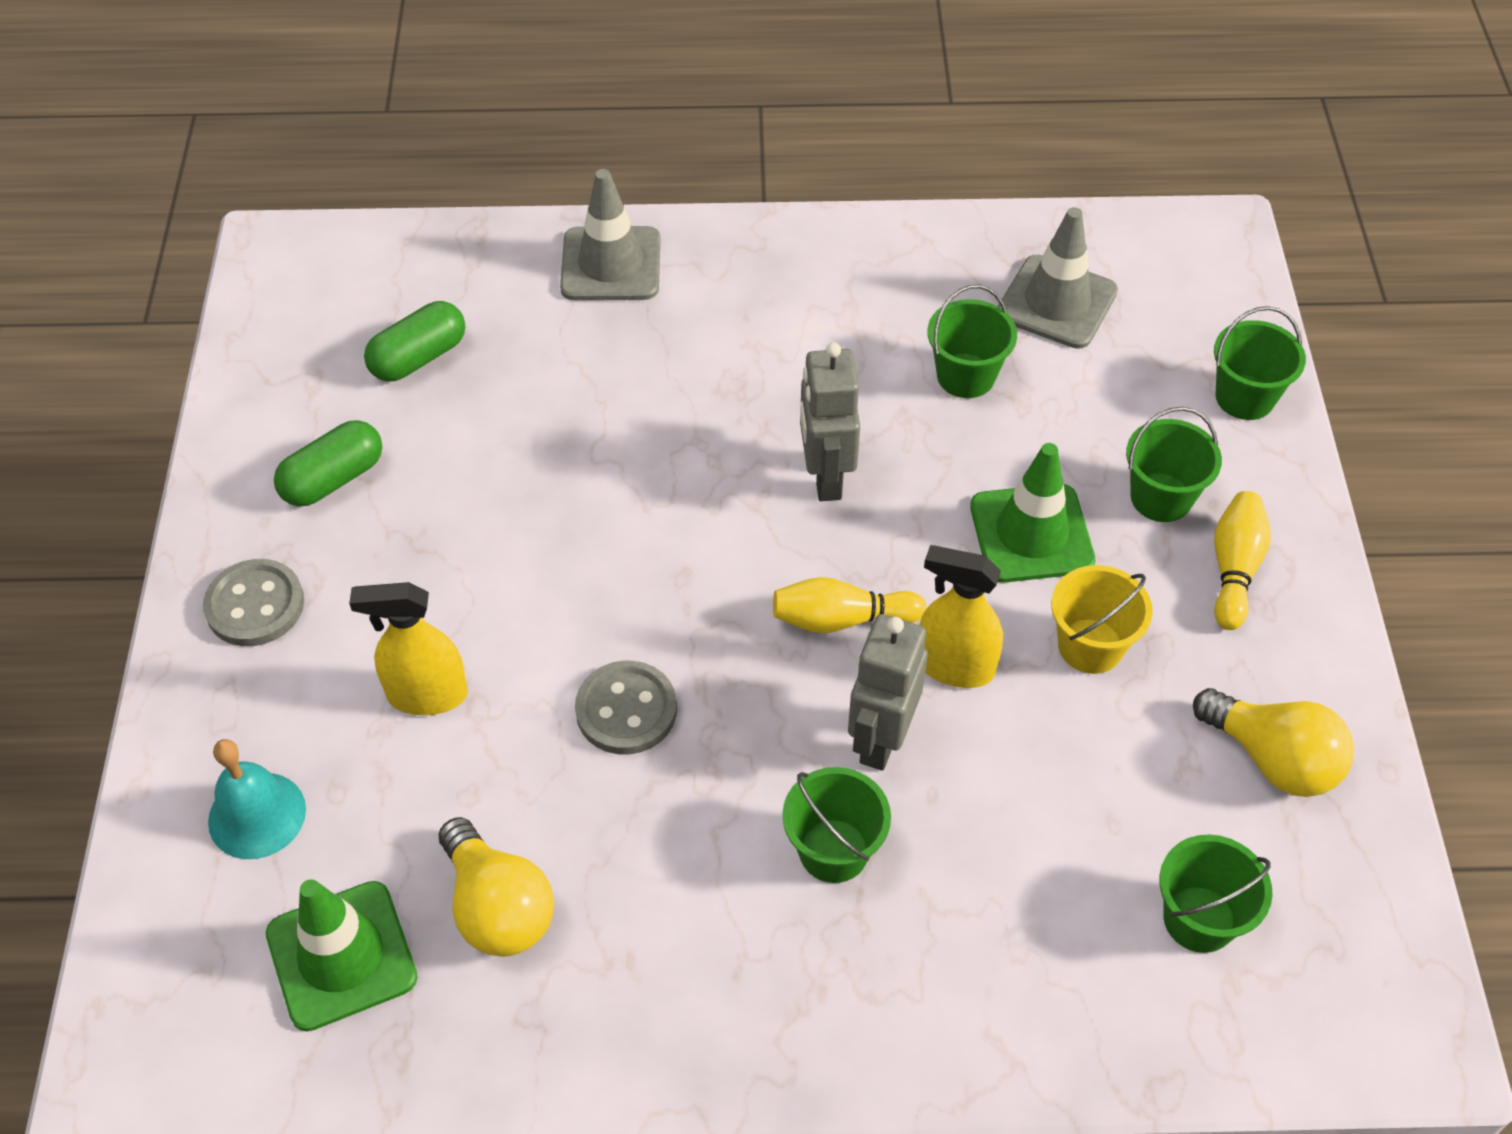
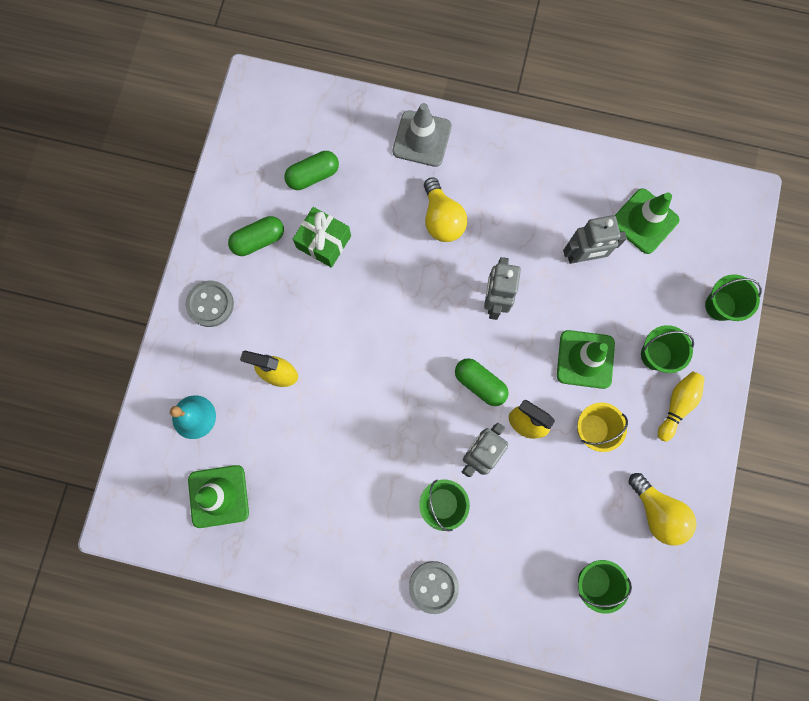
camera: 15 degrees right, 25 degrees up
yellow light bulb [439,817,554,957] -> yellow light bulb moved to [424,177,467,242]
grey button [575,661,677,755] -> grey button moved to [409,561,459,614]
yellow bowling pin [773,577,926,633] -> green capsule [455,358,509,406]
green bucket [928,285,1017,398] -> grey robot [563,215,627,264]
grey traffic cone [998,207,1118,349] -> green traffic cone [615,188,679,254]
none -> green gift [293,207,351,268]

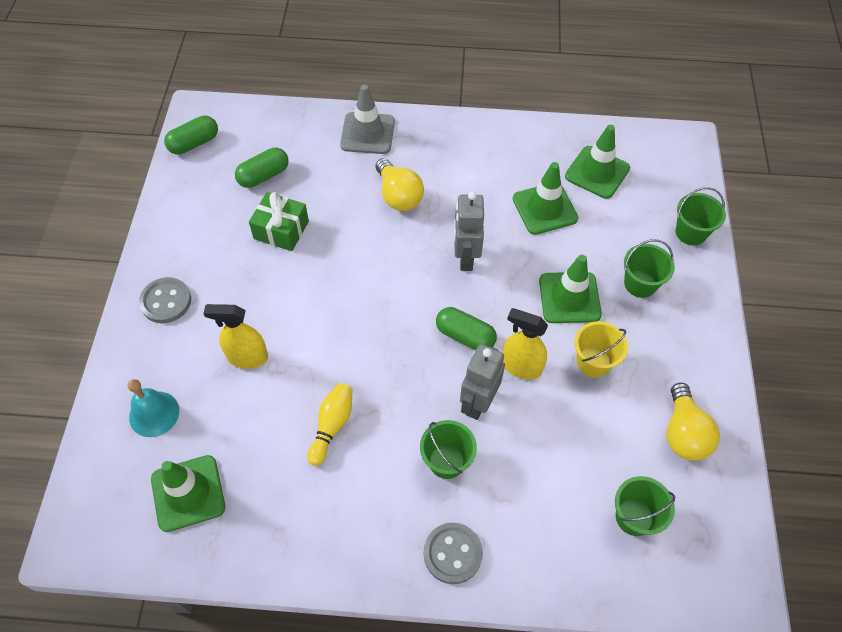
camera: 10 degrees left, 20 degrees down
green capsule [228,216,284,256] -> green capsule moved to [164,115,218,155]
grey robot [563,215,627,264] -> green traffic cone [513,162,578,235]
yellow light bulb [629,473,696,546] -> yellow light bulb turned 45 degrees clockwise [666,383,720,461]
yellow bowling pin [658,372,705,442] -> yellow bowling pin moved to [307,383,352,466]

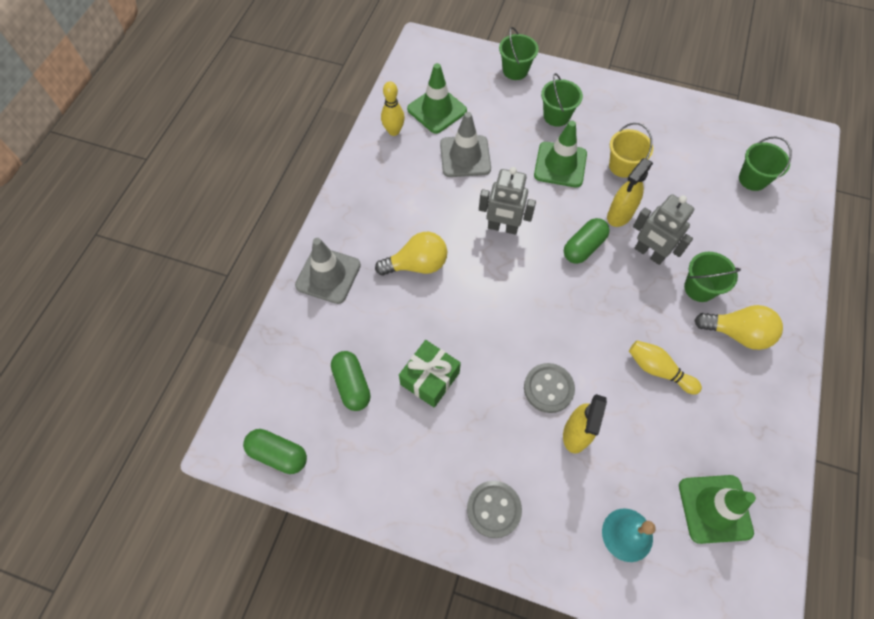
camera: 75 degrees left, 5 degrees up
green capsule [164,115,218,155] -> green capsule turned 45 degrees counterclockwise [243,429,307,474]
grey button [424,523,483,584] -> grey button moved to [524,363,575,413]
green traffic cone [513,162,578,235] -> grey traffic cone [440,112,491,177]
yellow light bulb [666,383,720,461] -> yellow light bulb moved to [694,305,783,350]
none -> yellow bowling pin [381,82,405,136]

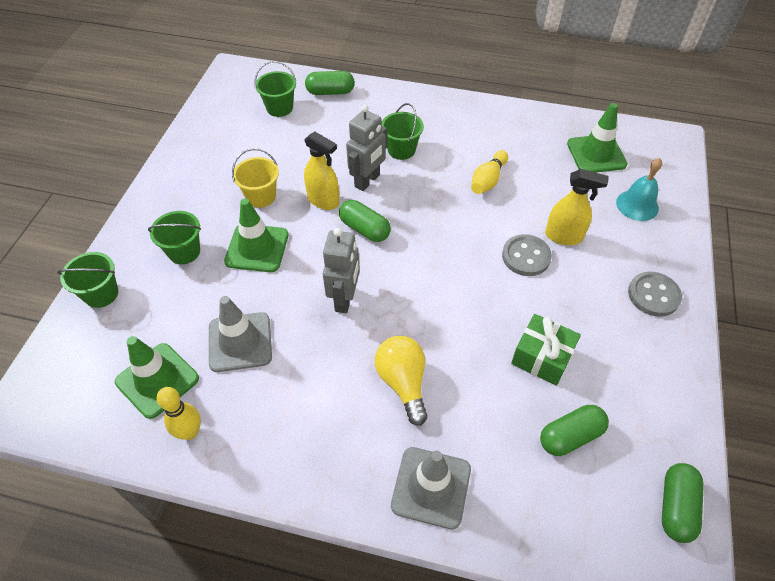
camera: 95 degrees left, 10 degrees down
yellow light bulb [694,305,783,350] -> none
none -> green capsule [305,71,355,95]

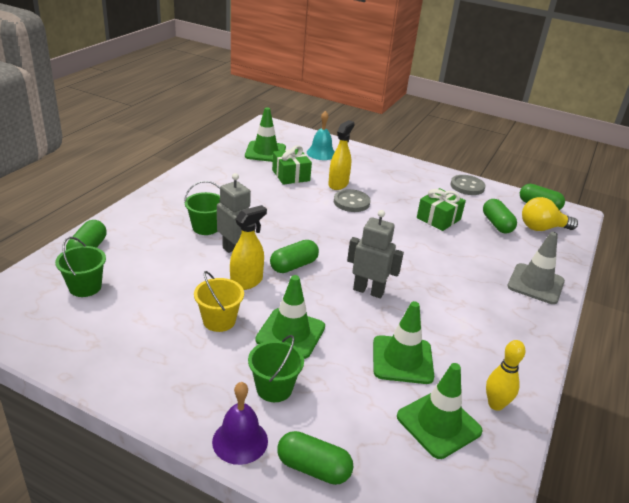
camera: 80 degrees left, 20 degrees down
green bucket [57,252,118,308] -> green capsule [277,431,353,485]
grey traffic cone [209,296,272,372] -> green traffic cone [373,301,434,384]
yellow light bulb [375,336,428,426] -> yellow light bulb moved to [522,197,578,231]
yellow bowling pin [471,150,508,194] -> none
grey button [628,272,682,317] -> grey button moved to [450,175,485,195]
none -> purple bell [212,382,268,465]
none -> green gift [272,145,312,185]

